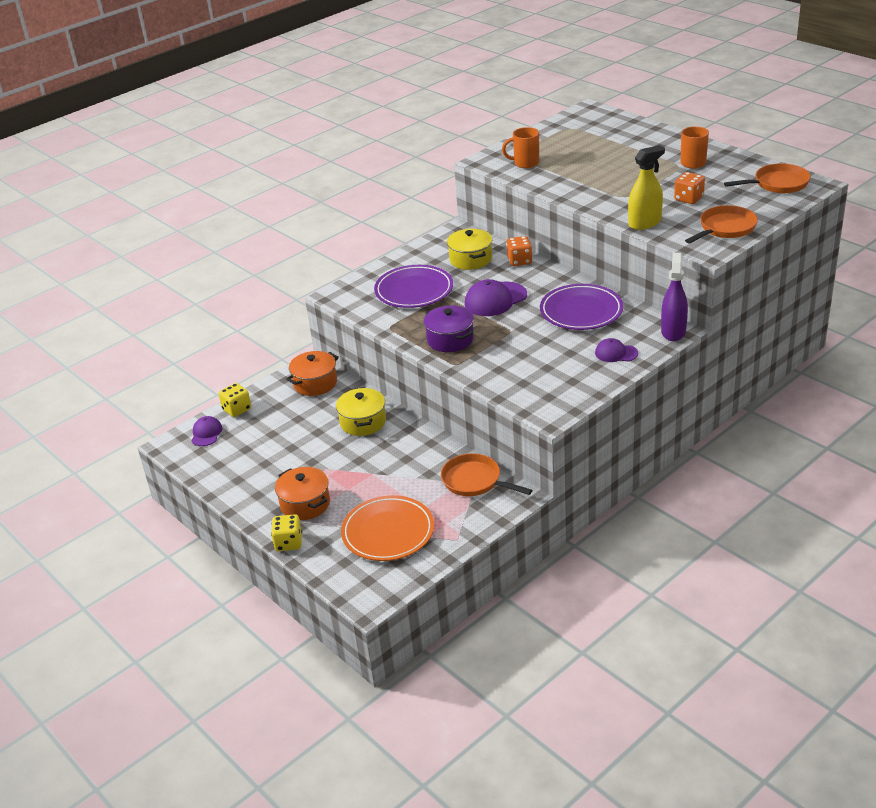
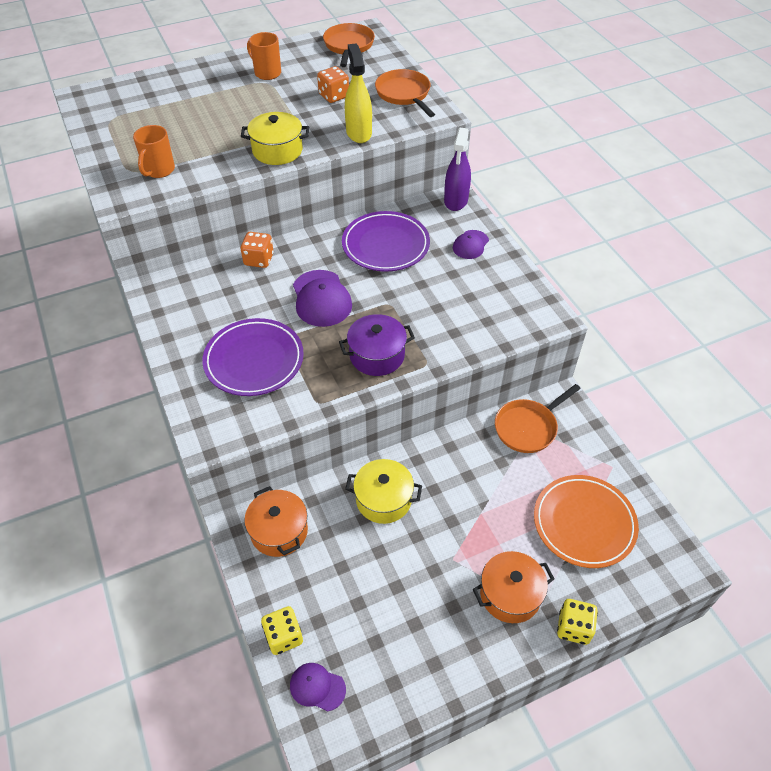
camera: 75 degrees left, 15 degrees up
yellow pot [447,229,492,270] -> yellow pot moved to [241,112,309,165]
purple spray bottle [661,253,688,341] -> purple spray bottle turned 105 degrees counterclockwise [444,128,471,211]

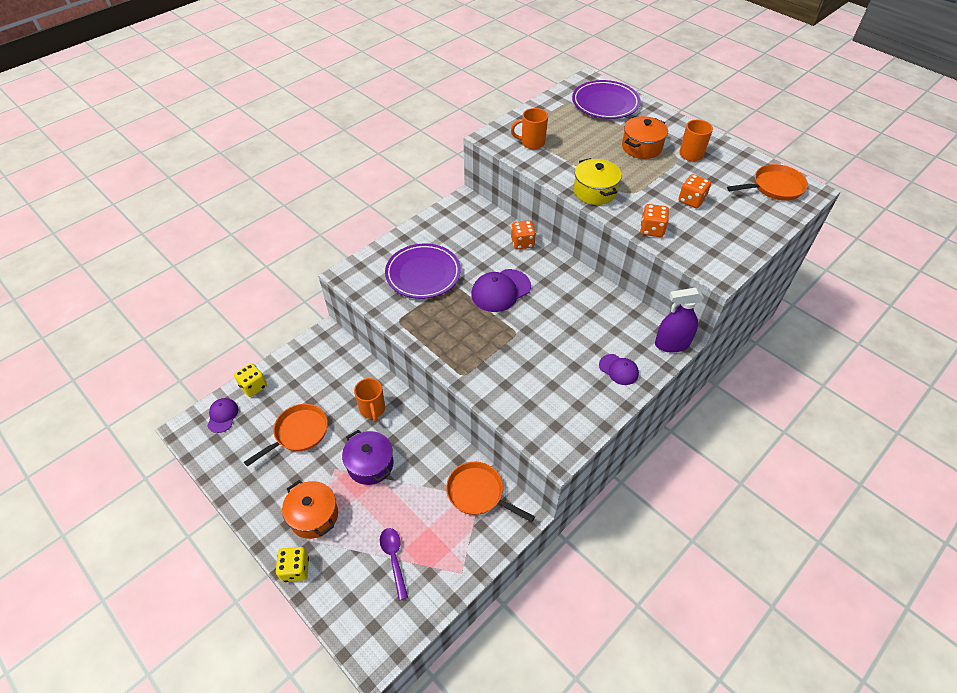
camera: 70 degrees right, 0 degrees up
orange pot [244,486,308,557] -> orange pot moved to [622,116,668,159]
purple pot [339,314,415,376] -> purple pot moved to [342,430,394,485]
purple plate [342,211,430,272] -> purple plate moved to [572,80,640,119]
yellow spray bottle [345,44,372,143] -> orange dice [640,204,669,237]
yellow pot [345,459,422,524] -> orange mug [354,378,385,422]
orange pan [375,69,435,117] -> orange pan moved to [244,404,328,467]
purple cap [453,230,489,259] -> purple cap turned 150 degrees counterclockwise [599,354,639,385]
orange plate [534,475,639,568] -> purple spoon [380,528,408,600]

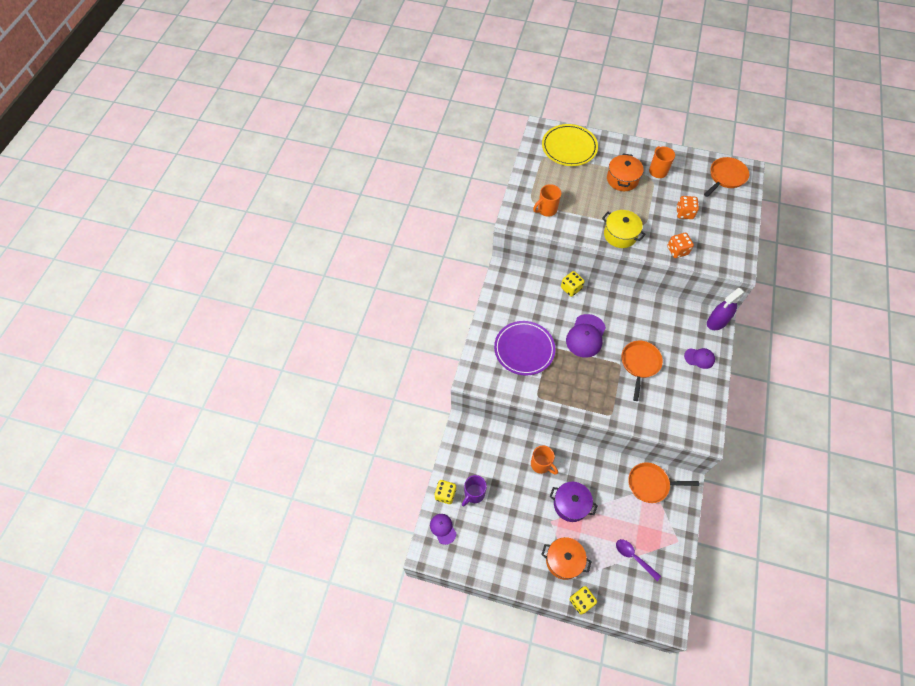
camera: 30 degrees left, 10 degrees up
orange pan [244,404,328,467] -> orange pan moved to [621,341,663,401]
orange dice [511,220,536,250] -> yellow dice [561,271,584,297]
purple plate [572,80,640,119] -> yellow plate [542,124,598,166]
none -> purple mug [462,475,487,507]

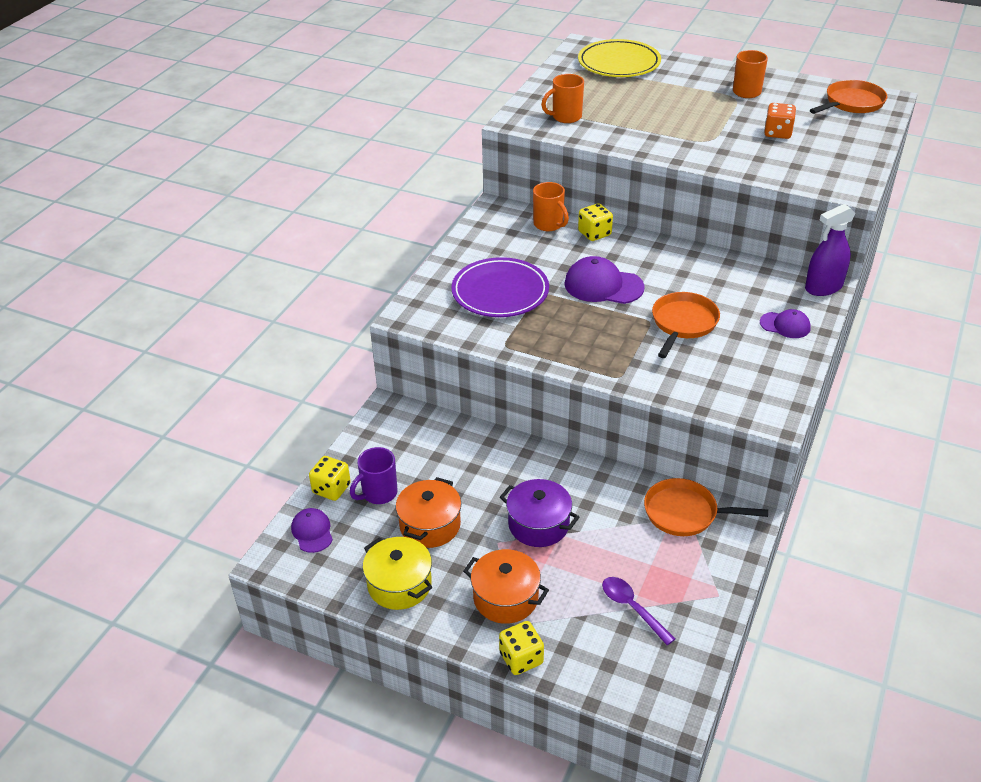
camera: 10 degrees right, 20 degrees down
orange mug [531,445,558,475] -> orange mug moved to [533,182,569,232]
purple cap [566,314,606,358] -> purple cap turned 75 degrees clockwise [564,256,645,304]
yellow pot [602,210,646,248] -> yellow pot moved to [363,537,432,610]
orange pot [607,153,644,191] -> orange pot moved to [396,477,461,548]
orange dice [667,233,694,258] -> none

